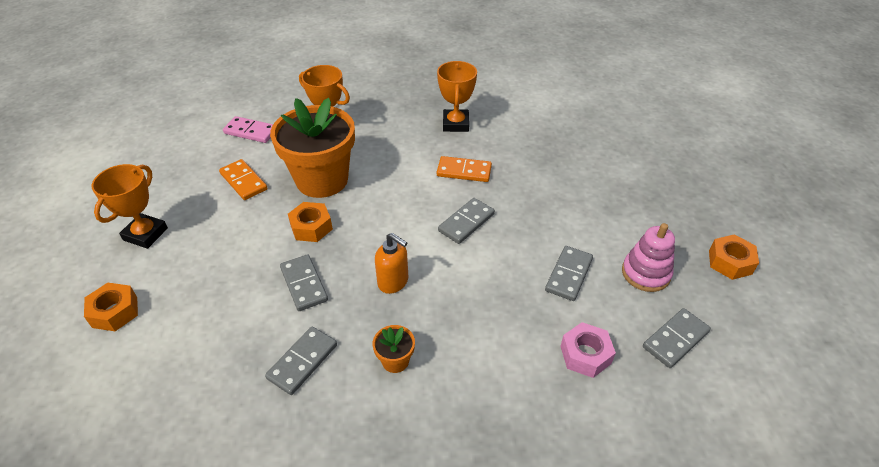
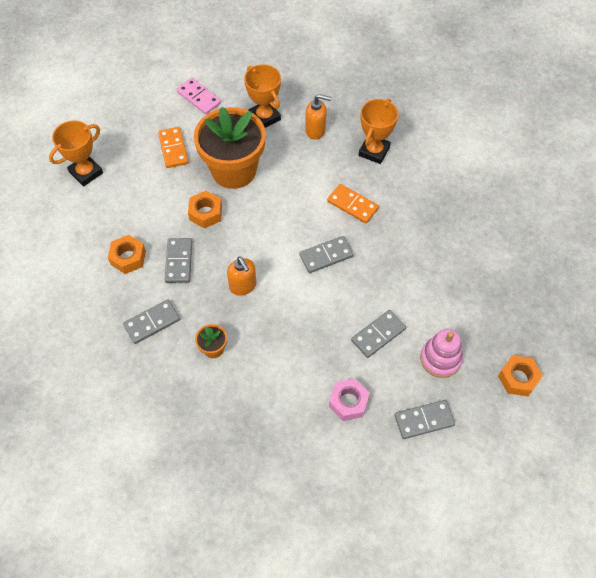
camera: 25 degrees right, 15 degrees up
orange nut [84,283,138,331] -> orange nut moved to [108,235,146,274]
none -> orange soap dispenser [305,94,331,140]

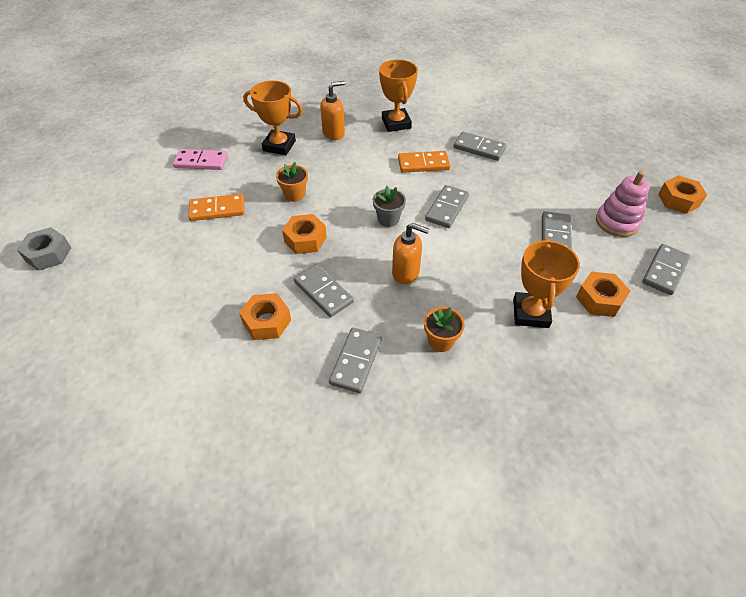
camera: 40 degrees left, 10 degrees down
orange trophy [49,120,103,187] -> orange trophy moved to [513,238,580,328]
orange domino [158,127,188,168] -> orange domino turned 45 degrees counterclockwise [188,194,244,221]
orange flower pot [194,107,266,189] -> orange flower pot [276,162,308,202], size x0.40
pink nut [329,378,370,421] -> orange nut [576,272,630,317]
none -> grey nut [17,227,71,271]
none -> grey flower pot [373,186,406,227]
none -> grey domino [453,132,506,161]

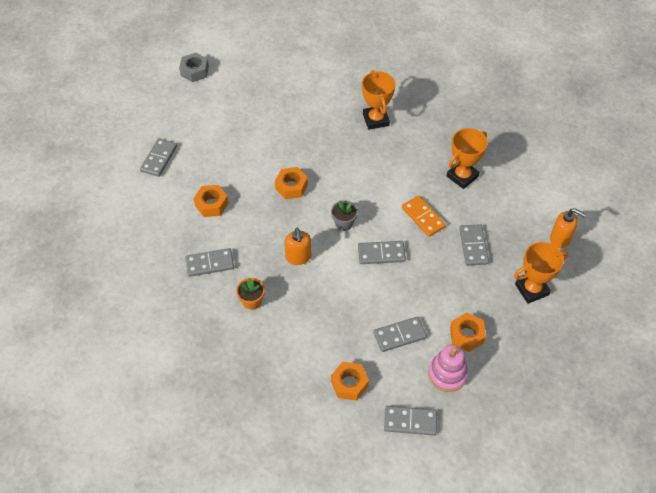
camera: 60 degrees right, 5 degrees up
pink domino [173,149,228,170] -> none
orange domino [188,194,244,221] -> none
orange flower pot [276,162,308,202] -> none
grey domino [294,264,354,317] -> grey domino moved to [140,138,177,177]
orange soap dispenser [320,81,345,140] -> orange soap dispenser moved to [550,208,587,248]
orange trophy [513,238,580,328] -> orange trophy moved to [514,242,568,304]
orange nut [658,176,707,214] -> orange nut moved to [450,313,486,352]

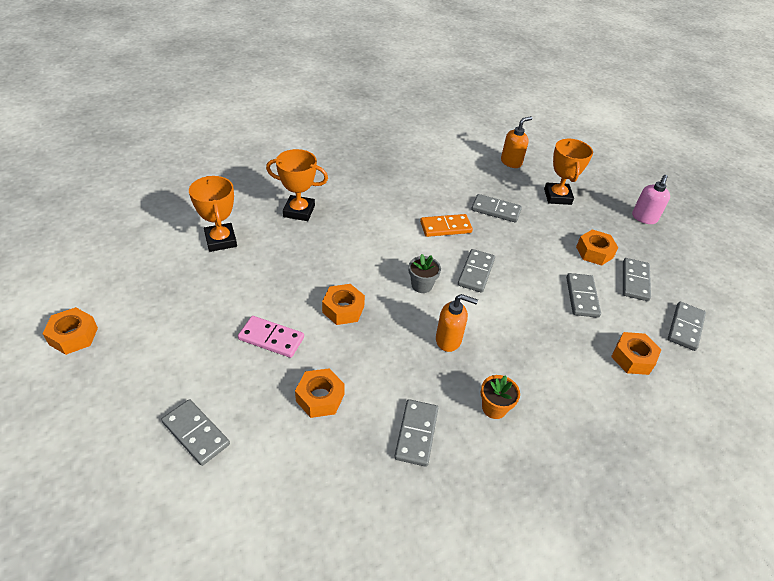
camera: 70 degrees left, 10 degrees down
grey nut [179,53,209,82] -> orange nut [42,307,98,355]
pink stacking toy [428,344,468,392] -> grey domino [623,258,651,301]
orange trophy [447,128,488,189] -> orange trophy moved to [189,176,237,252]
none -> pink domino [238,316,304,358]
none -> pink soap dispenser [632,175,670,224]

